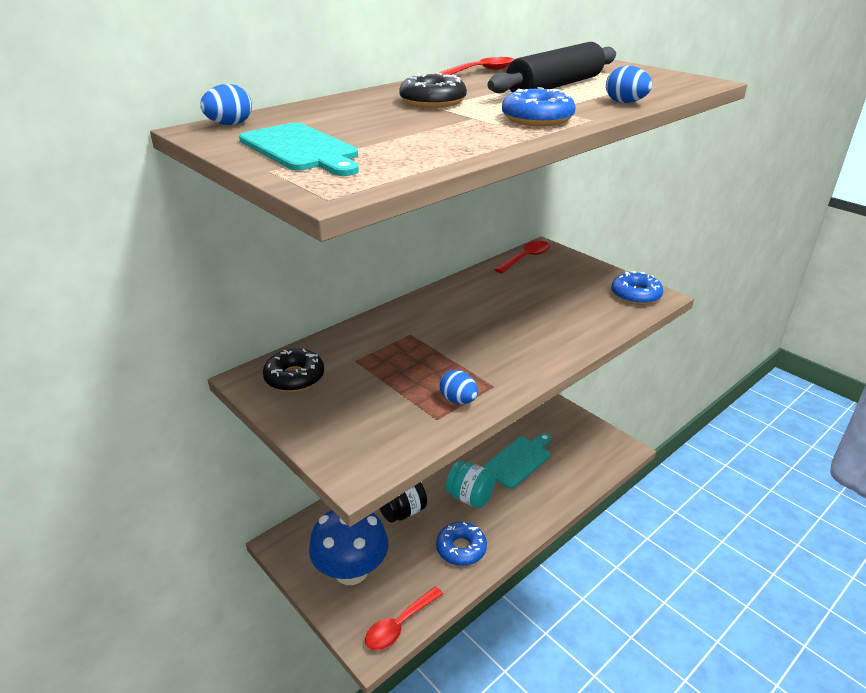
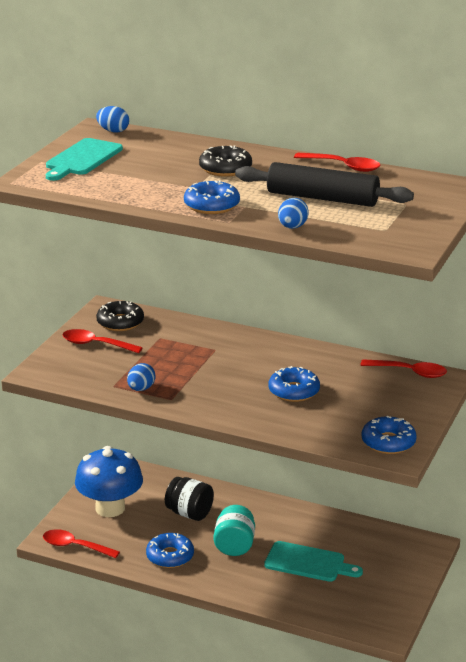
camera: 65 degrees right, 5 degrees down
none -> red spoon [63,329,143,353]
none -> blue donut [269,366,320,402]

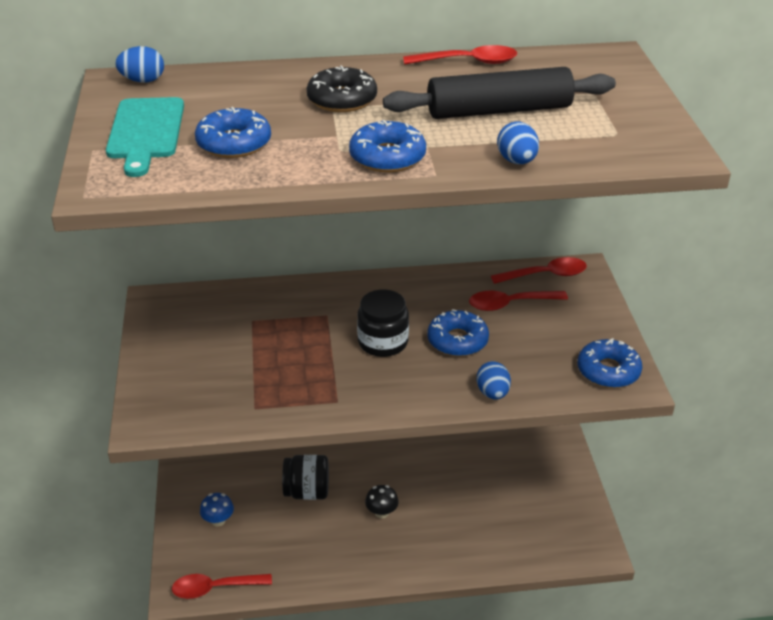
camera: 30 degrees left, 10 degrees up
red spoon [63,329,143,353] -> red spoon moved to [469,290,568,311]
blue mushroom [75,446,143,517] -> blue mushroom [200,493,234,526], size x0.42
black donut [96,301,144,331] -> none
blue egg [127,363,155,391] -> blue egg moved to [477,361,511,400]
blue donut [146,533,194,568] -> blue donut moved to [195,107,271,158]
turquoise jar [213,505,255,556] -> black mushroom [365,485,399,518]
turquoise cutting board [264,541,363,582] -> none
none -> black jar [357,290,409,357]

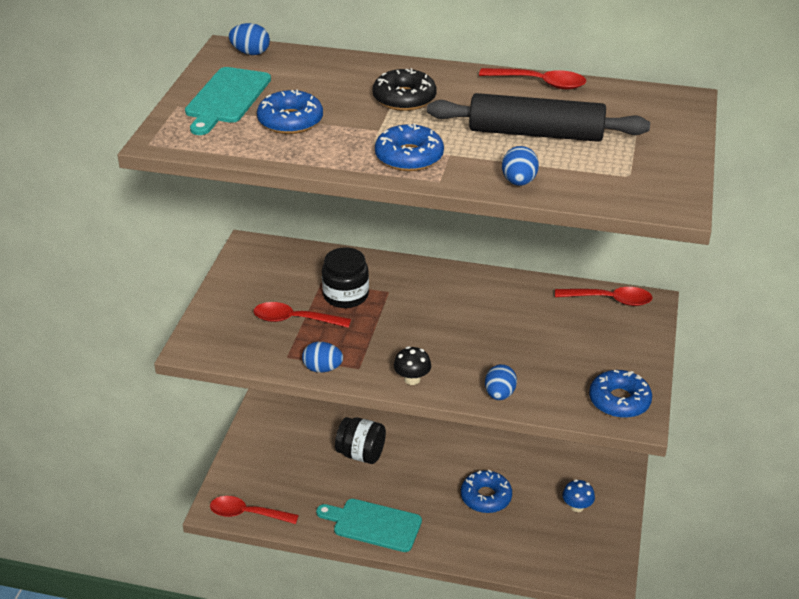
camera: 20 degrees right, 0 degrees up
blue mushroom [200,493,234,526] -> blue mushroom moved to [562,479,595,512]
black jar [357,290,409,357] -> black jar moved to [322,247,369,308]
black mushroom [365,485,399,518] -> black mushroom moved to [394,346,431,385]
blue donut [427,309,489,357] -> blue donut moved to [461,470,512,513]
red spoon [469,290,568,311] -> red spoon moved to [254,302,351,328]
none -> blue egg [302,342,343,373]
none -> turquoise cutting board [316,499,422,552]

